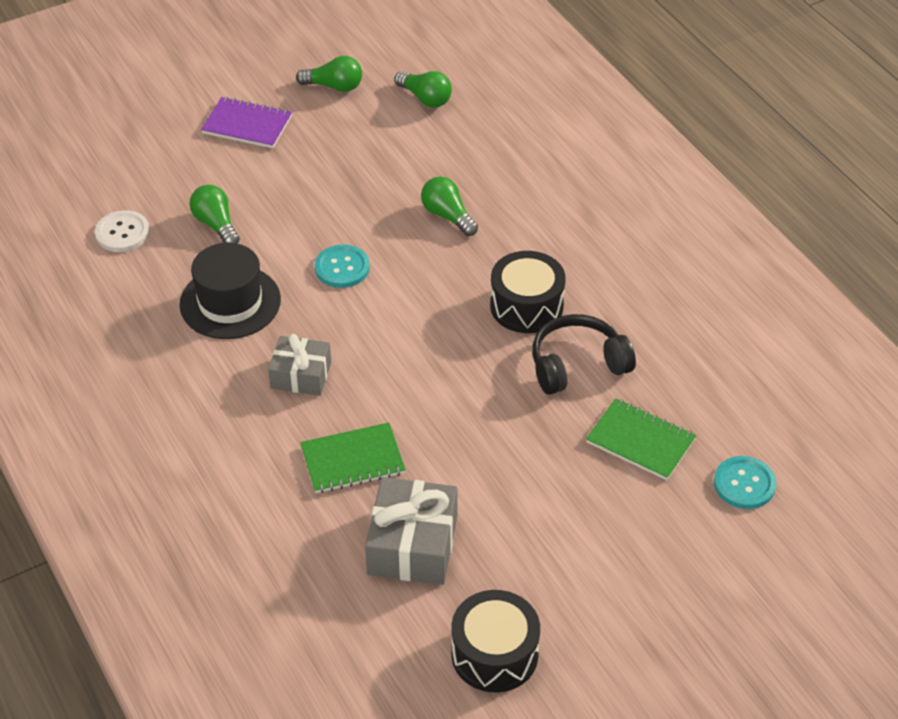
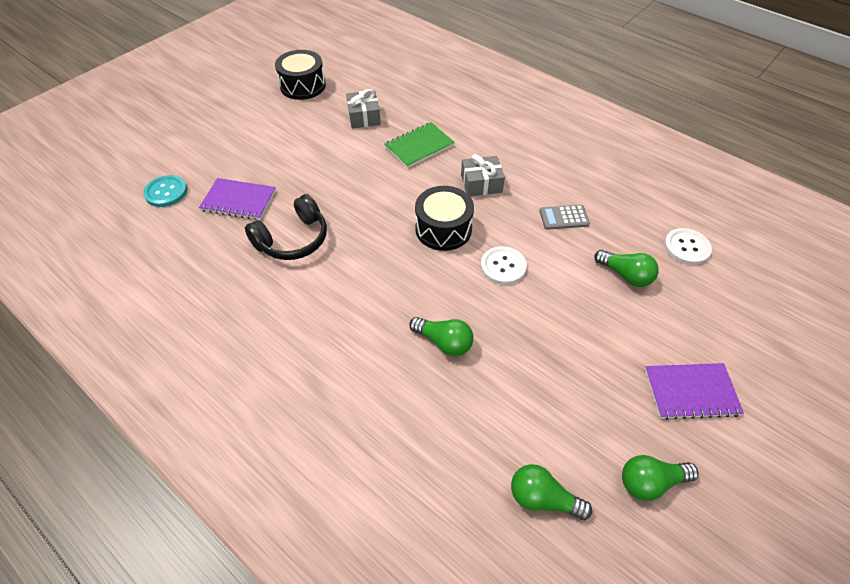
camera: 160 degrees right, 5 degrees up
black hat [179,243,281,339] -> grey calculator [539,205,590,230]
turquoise button [315,245,370,288] -> white button [481,246,527,285]
grey gift [365,477,458,585] -> grey gift [346,89,381,128], size x0.65
black drum [490,251,566,333] -> black drum moved to [415,186,474,251]
green notebook [586,398,696,480] -> purple notebook [199,178,276,220]

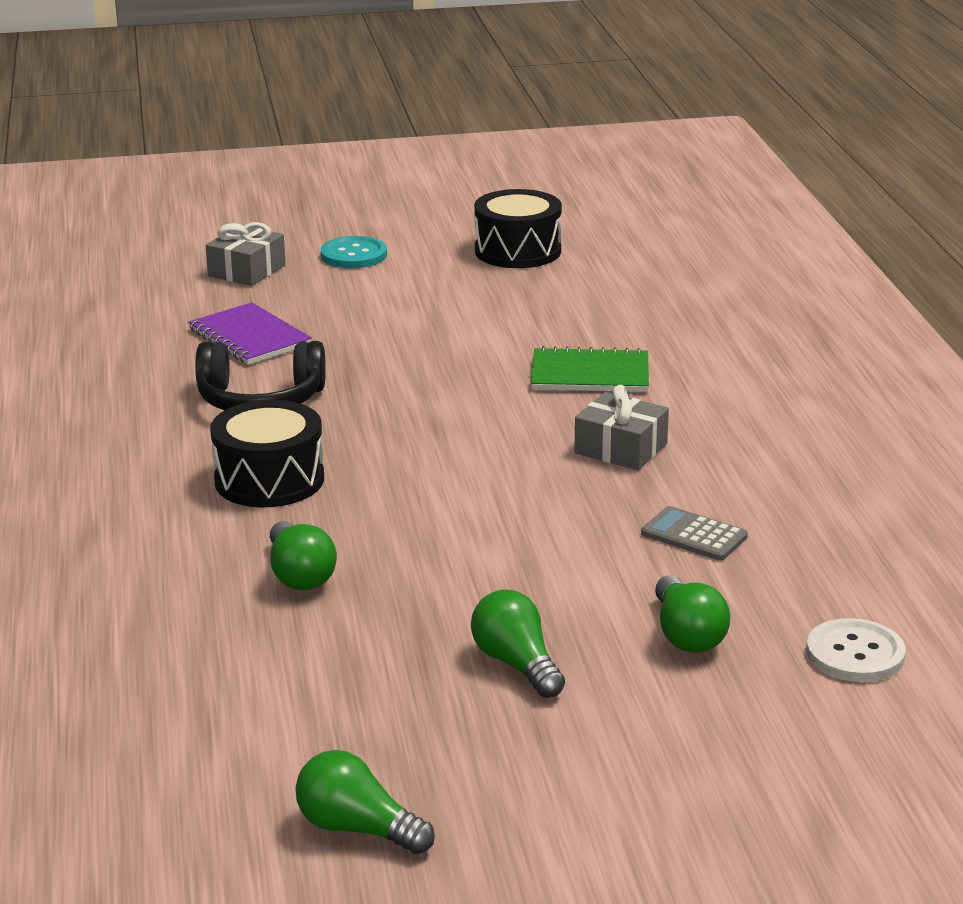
camera: 40 degrees right, 25 degrees down
turquoise button [143,175,187,207] -> turquoise button moved to [321,236,387,268]
grey gift [346,89,381,128] -> grey gift moved to [206,222,286,286]
black drum [415,186,474,251] -> black drum moved to [210,400,324,507]
white button [481,246,527,285] -> none
green light bulb [511,464,592,520] -> green light bulb moved to [471,589,565,698]
purple notebook [645,363,744,420] -> none

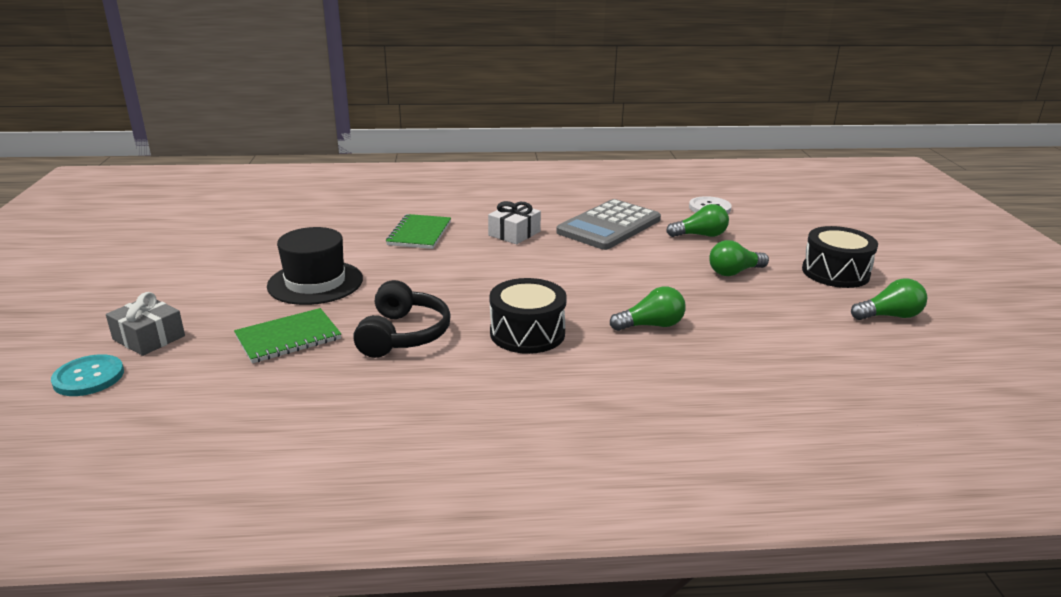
camera: 85 degrees left, 0 degrees up
purple notebook [188,302,312,365] -> green notebook [234,308,341,363]
green light bulb [295,750,435,854] -> green light bulb turned 135 degrees counterclockwise [851,278,927,320]
turquoise button [321,236,387,268] -> turquoise button moved to [51,354,124,396]
black drum [474,189,562,268] -> black drum moved to [802,226,878,288]
grey gift [574,385,669,470] -> white gift [488,201,541,244]
grey calculator [641,506,748,561] -> grey calculator [556,199,661,250], size x2.15
none -> black hat [267,227,363,305]

